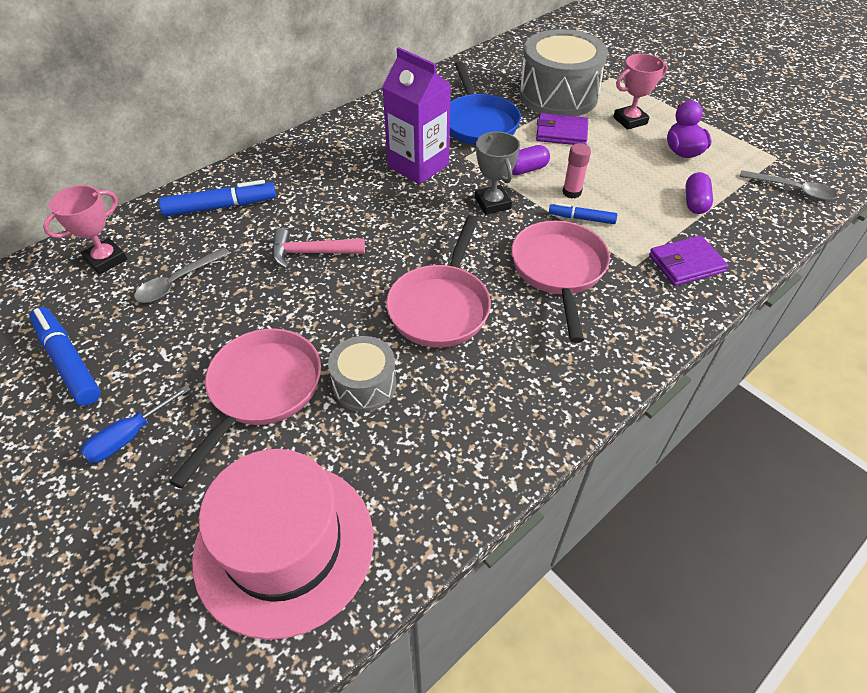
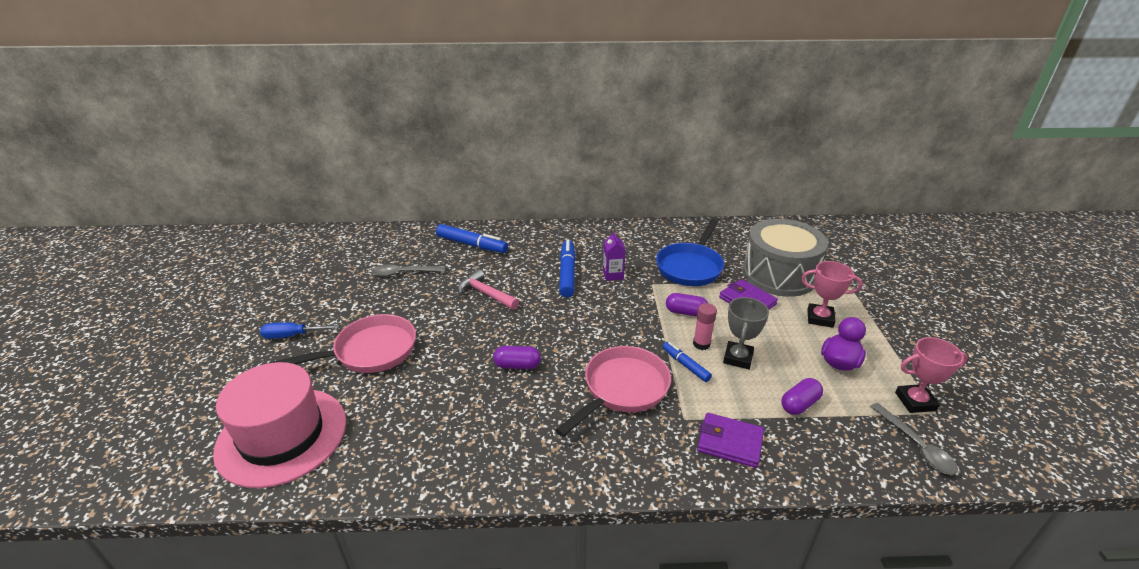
camera: 40 degrees right, 15 degrees down
blue marker [30,307,101,406] -> blue marker moved to [559,239,576,297]
pink trophy [43,185,127,274] -> pink trophy moved to [895,337,968,413]
grey drum [328,336,396,412] -> none
purple carton [382,47,451,185] -> purple carton [603,231,626,281], size x0.50
pink pan [386,215,491,348] -> purple capsule [493,346,541,369]
grey trophy [475,132,520,215] -> grey trophy moved to [723,297,769,369]

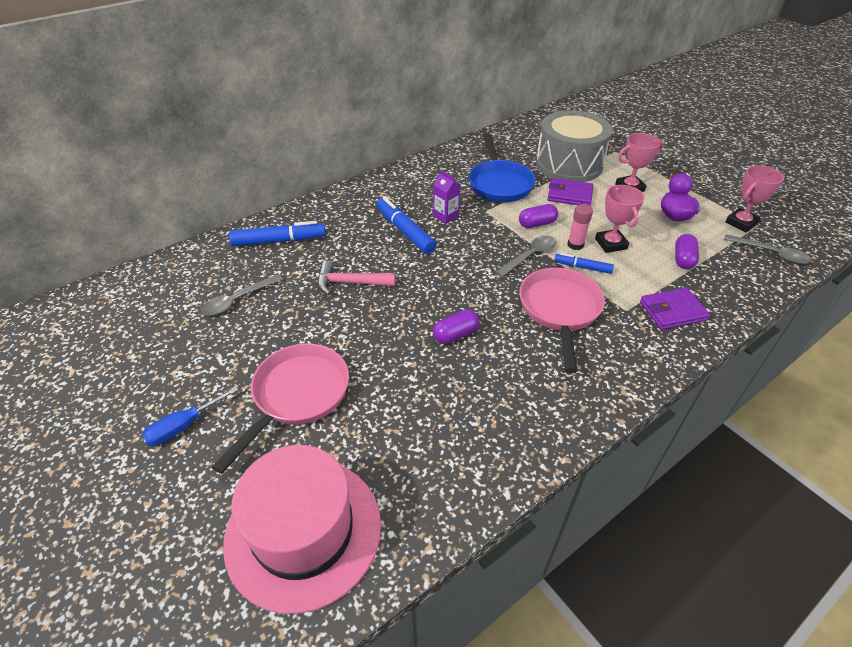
camera: 35 degrees left, 10 degrees up
grey trophy [723,297,769,369] -> pink trophy [595,185,644,253]
none -> grey spoon [496,236,556,277]

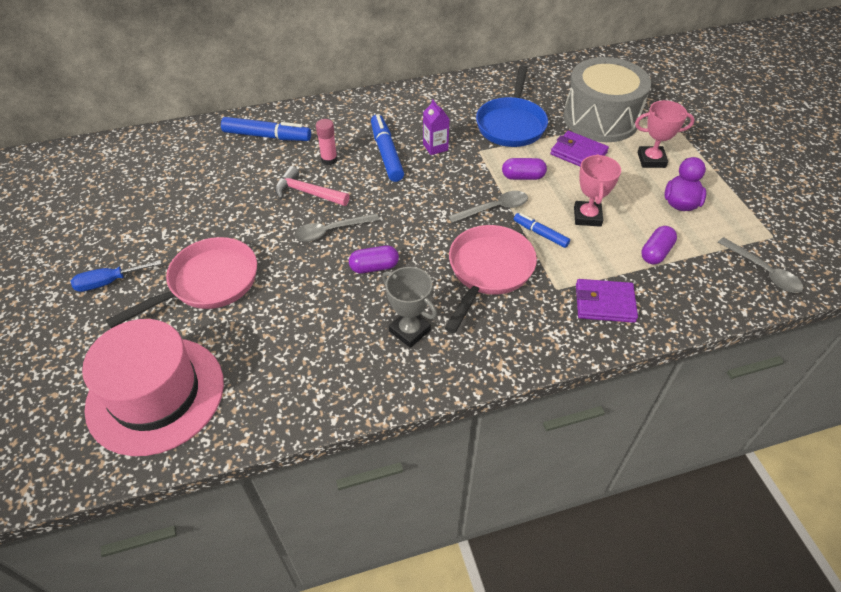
camera: 20 degrees right, 5 degrees up
grey spoon [201,274,283,316] -> grey spoon moved to [294,213,380,242]
pink glue stick [567,204,593,250] -> pink glue stick moved to [316,119,338,165]
pink trophy [725,165,784,232] -> none
none -> grey trophy [382,267,437,348]

